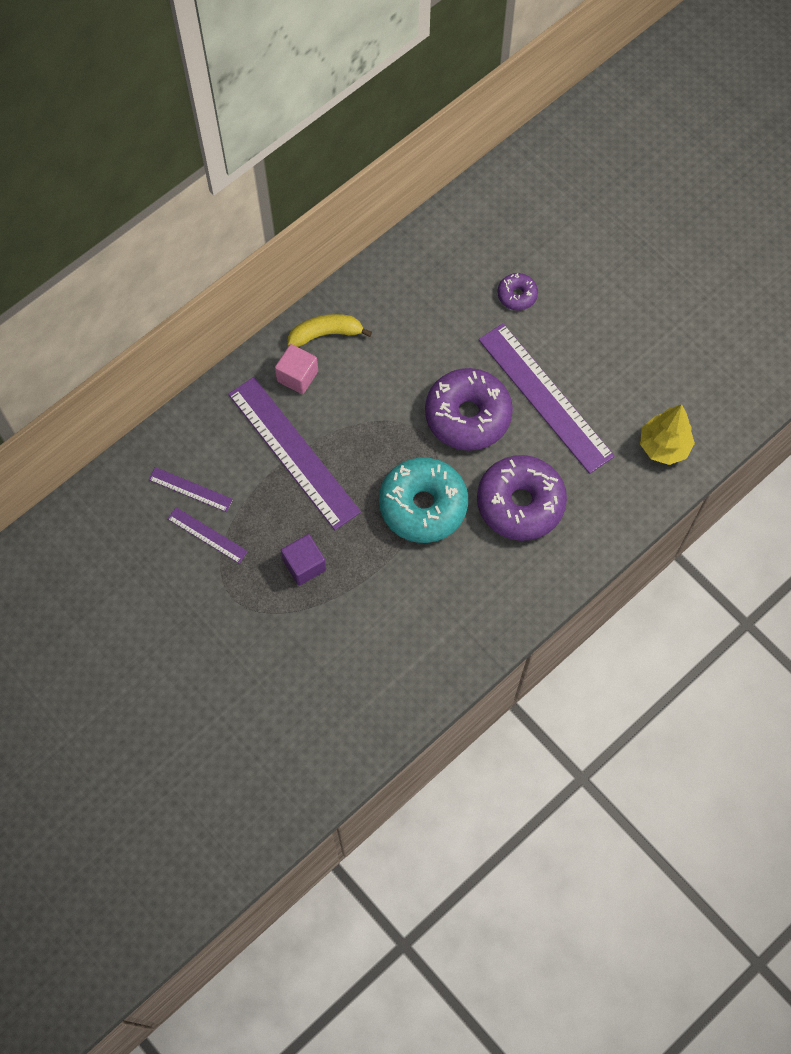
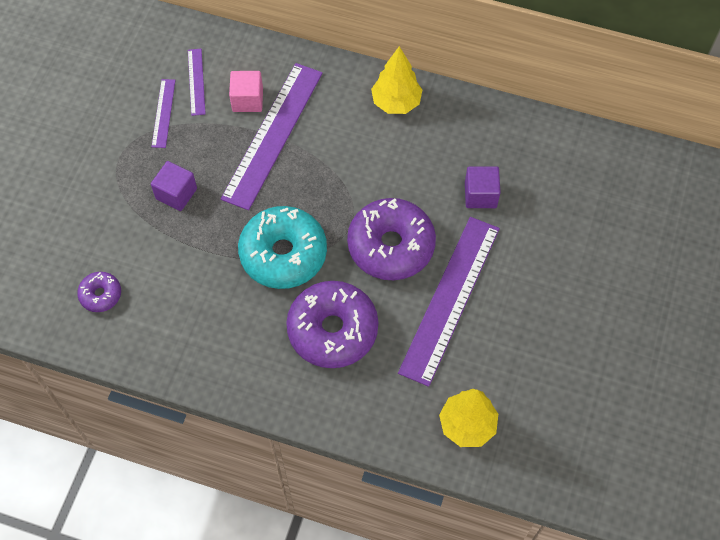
camera: 60 degrees right, 5 degrees down
pink cube [275,344,318,394] -> pink cube moved to [229,71,263,112]
yellow banana [287,314,372,347] -> yellow tree [371,46,422,114]
purple donut [497,273,538,311] -> purple donut moved to [77,272,121,312]
none -> purple cube [465,166,501,208]

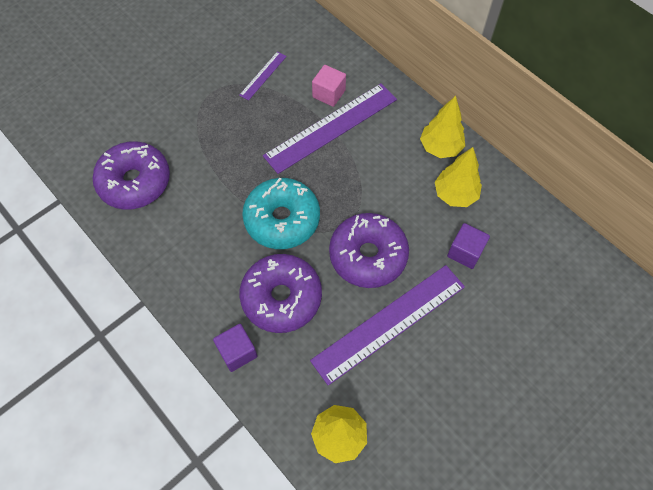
camera: 30 degrees right, 0 degrees up
purple donut [77,272,121,312] -> purple donut [93,141,170,210], size x2.08
purple cube [151,161,197,211] -> purple cube moved to [213,324,258,372]
purple ruler [188,49,206,116] -> none
none -> yellow tree [435,147,482,207]

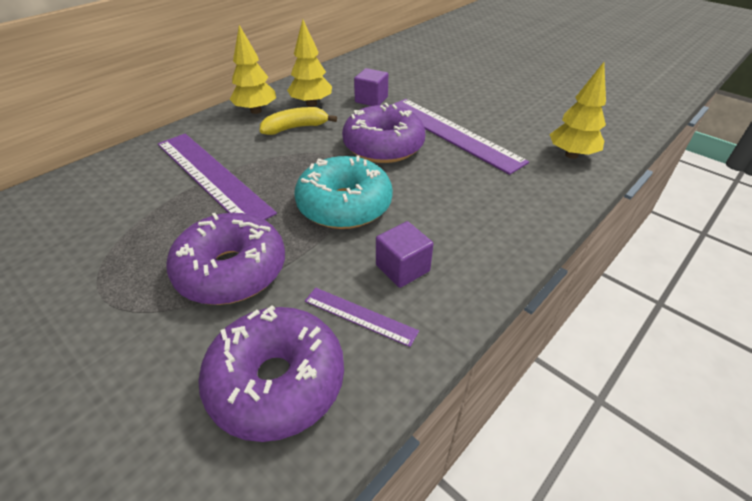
camera: 95 degrees left, 20 degrees down
purple cube [213,324,258,372] -> purple cube moved to [376,221,433,288]
purple ruler [239,51,287,101] -> purple ruler moved to [305,288,419,347]
purple donut [239,254,322,333] -> purple donut moved to [166,213,285,305]
pink cube [312,65,346,107] -> none
none -> yellow banana [260,107,337,135]

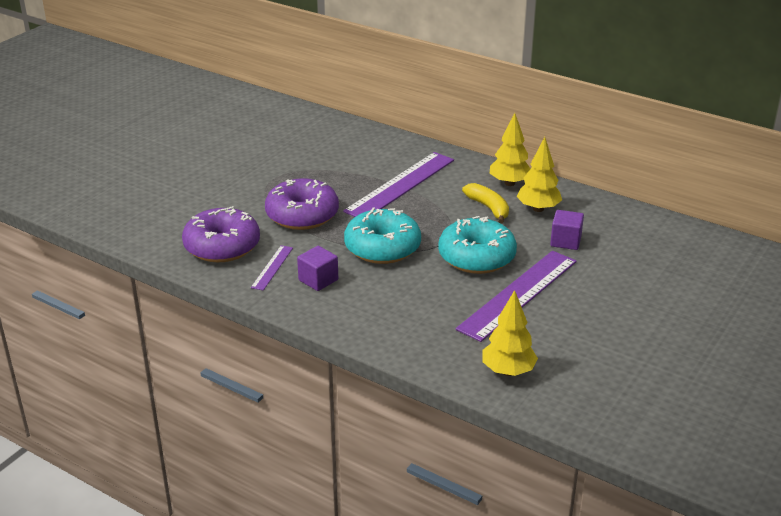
camera: 80 degrees right, 10 degrees down
purple donut [342,103,425,163] -> turquoise donut [438,216,517,274]

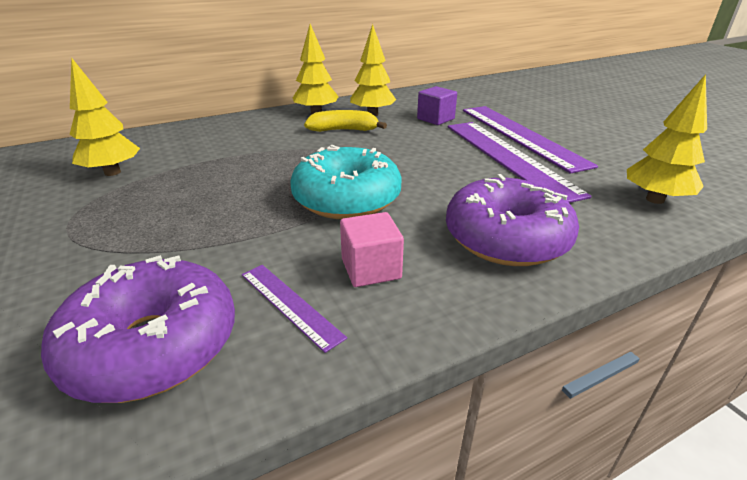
camera: 60 degrees left, 0 degrees up
purple donut [265,178,339,230] -> purple donut moved to [446,174,579,266]
purple cube [297,246,338,291] -> pink cube [340,212,404,287]
purple ruler [343,152,454,217] -> purple ruler moved to [463,106,598,174]
turquoise donut [438,216,517,274] -> none
none -> yellow tree [70,57,140,176]

